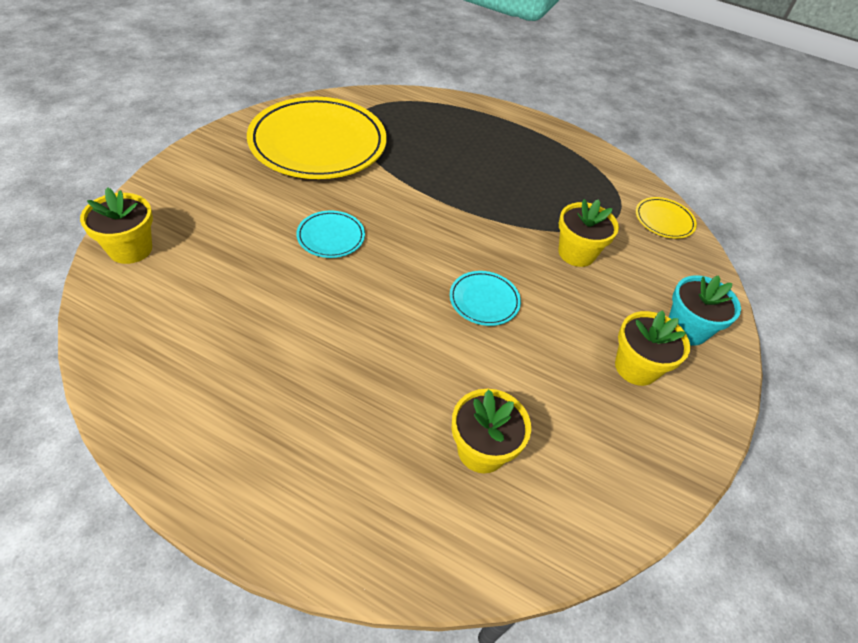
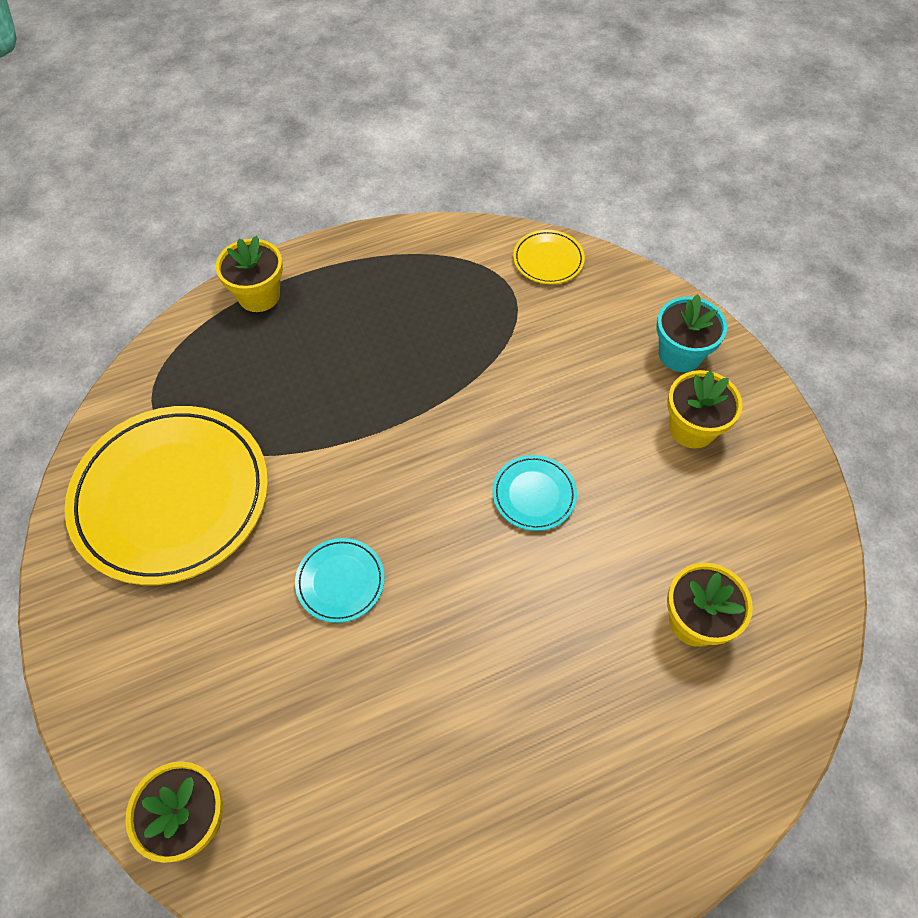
camera: 45 degrees left, 10 degrees up
yellow flower pot [558,199,619,267] -> yellow flower pot moved to [216,236,283,312]

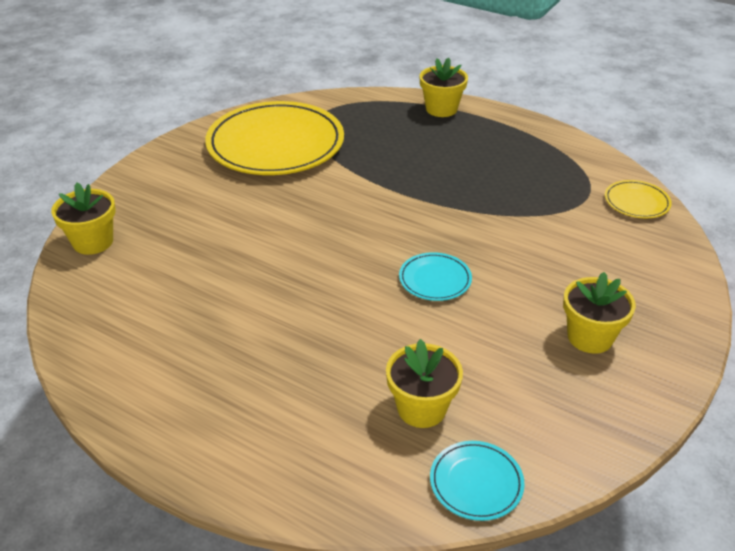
camera: 55 degrees right, 20 degrees down
turquoise plate [295,538,385,623] -> turquoise plate moved to [430,441,525,521]
turquoise flower pot [656,294,727,372] -> none

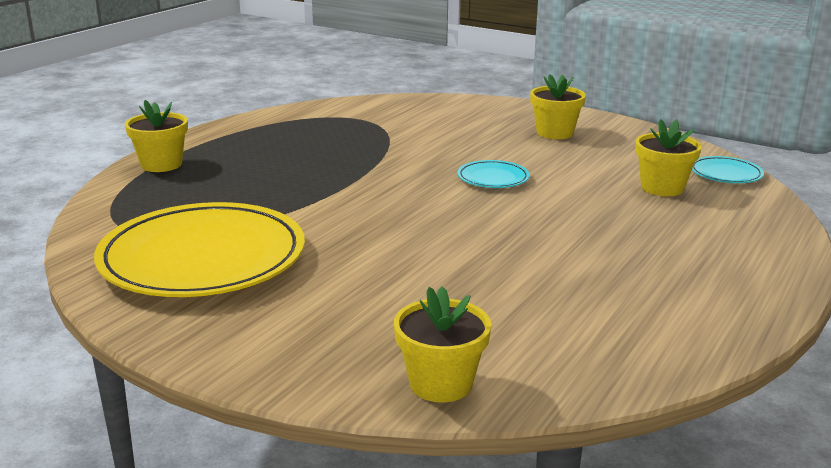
camera: 90 degrees left, 15 degrees down
yellow plate [605,180,672,218] -> none

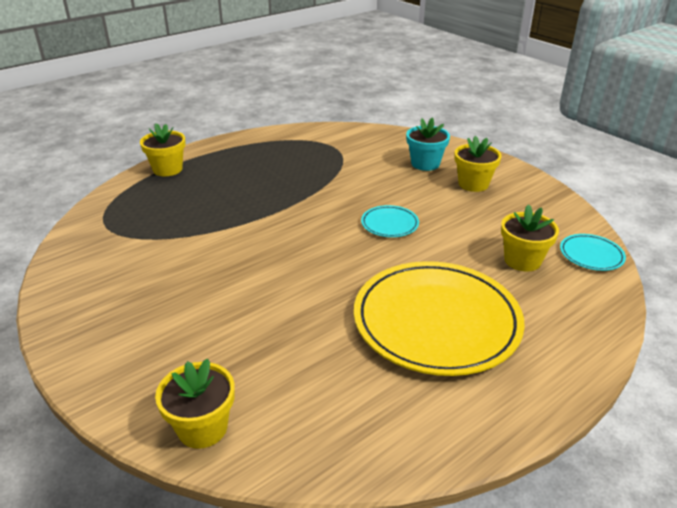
camera: 20 degrees right, 10 degrees up
yellow plate [94,202,305,297] -> yellow plate moved to [354,261,525,376]
none -> turquoise flower pot [406,118,450,171]

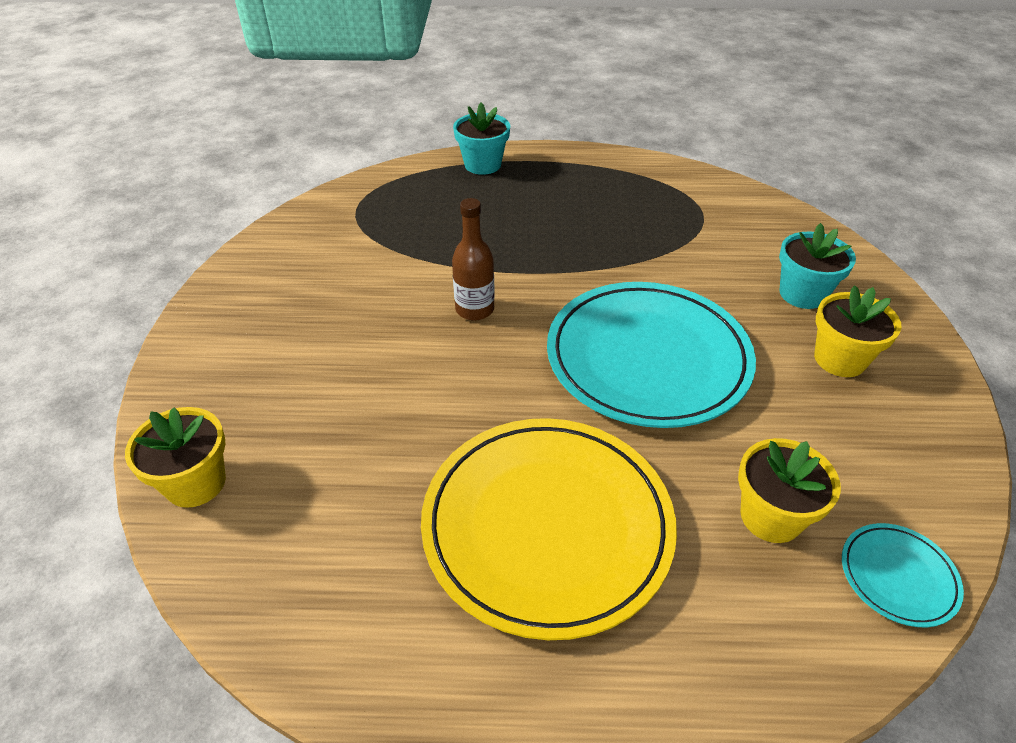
camera: 40 degrees right, 10 degrees up
yellow flower pot [140,123,186,176] -> turquoise flower pot [453,103,510,175]
turquoise plate [361,205,419,237] -> turquoise plate [547,282,756,428], size x2.33
none -> brown bottle [452,198,495,321]

